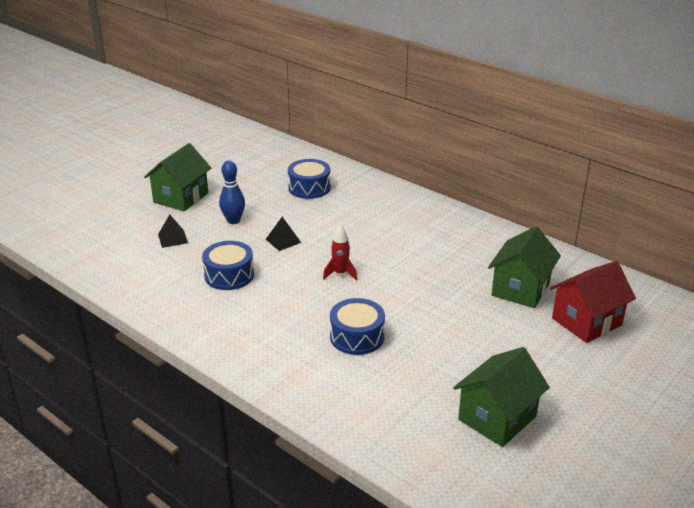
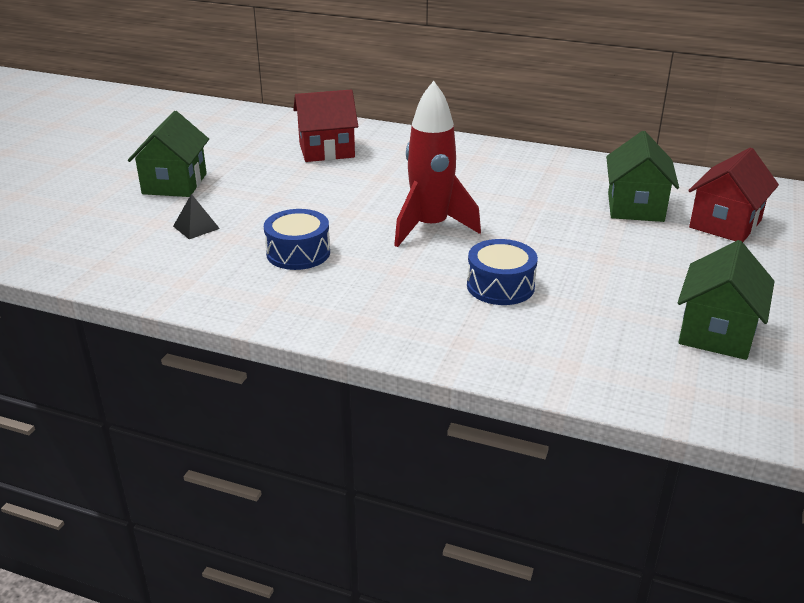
camera: 20 degrees left, 0 degrees up
blue bowling pin [219,160,245,224] -> none
black pyramid [266,217,301,251] -> none
blue drum [288,159,331,199] -> red house [293,89,358,162]
red rocket [323,225,357,281] -> red rocket [394,81,481,247], size x2.13

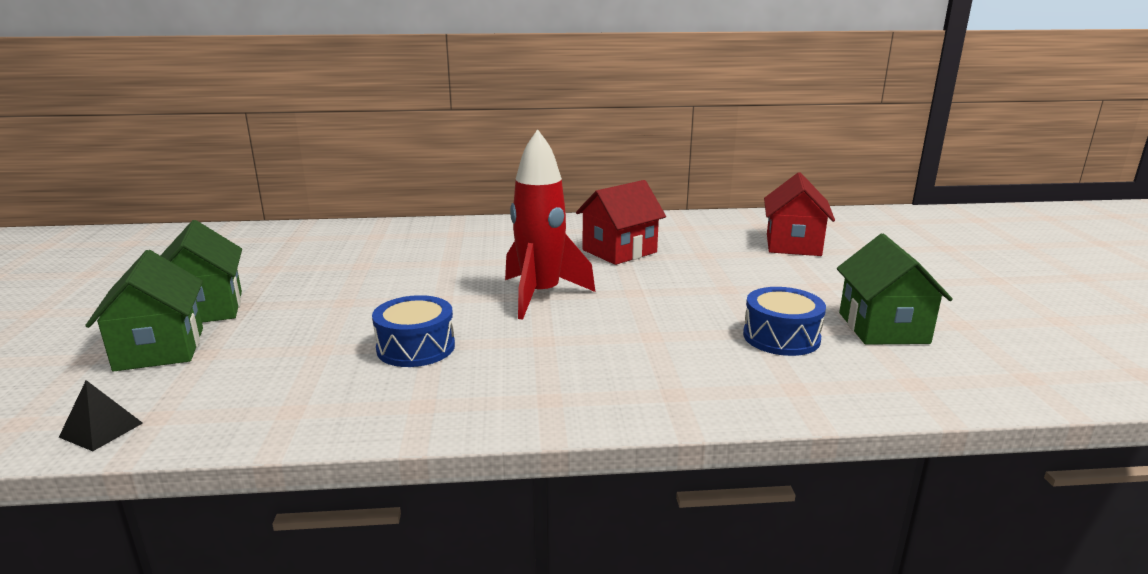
camera: 25 degrees left, 10 degrees down
black pyramid [173,194,220,239] -> black pyramid moved to [59,380,143,451]
red house [293,89,358,162] -> red house moved to [576,180,666,265]
blue drum [467,239,538,305] -> blue drum moved to [743,287,826,356]
green house [606,131,679,222] -> green house moved to [85,250,203,371]

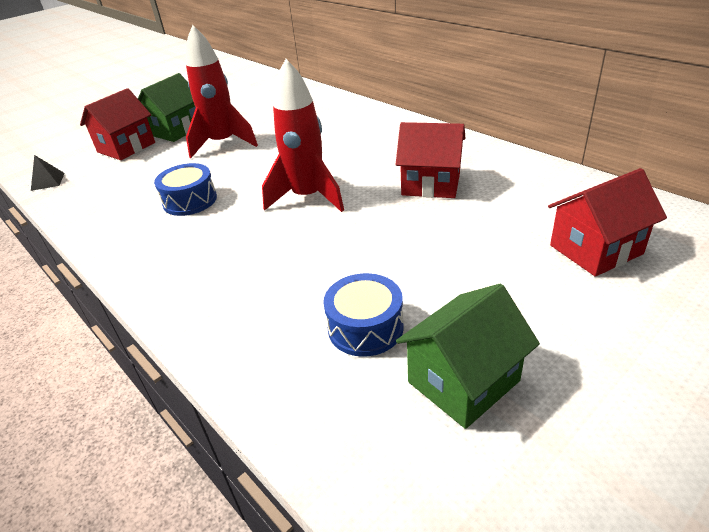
camera: 55 degrees right, 15 degrees up
green house [85,250,203,371] -> red house [80,88,155,160]
none -> red rocket [186,25,258,158]

